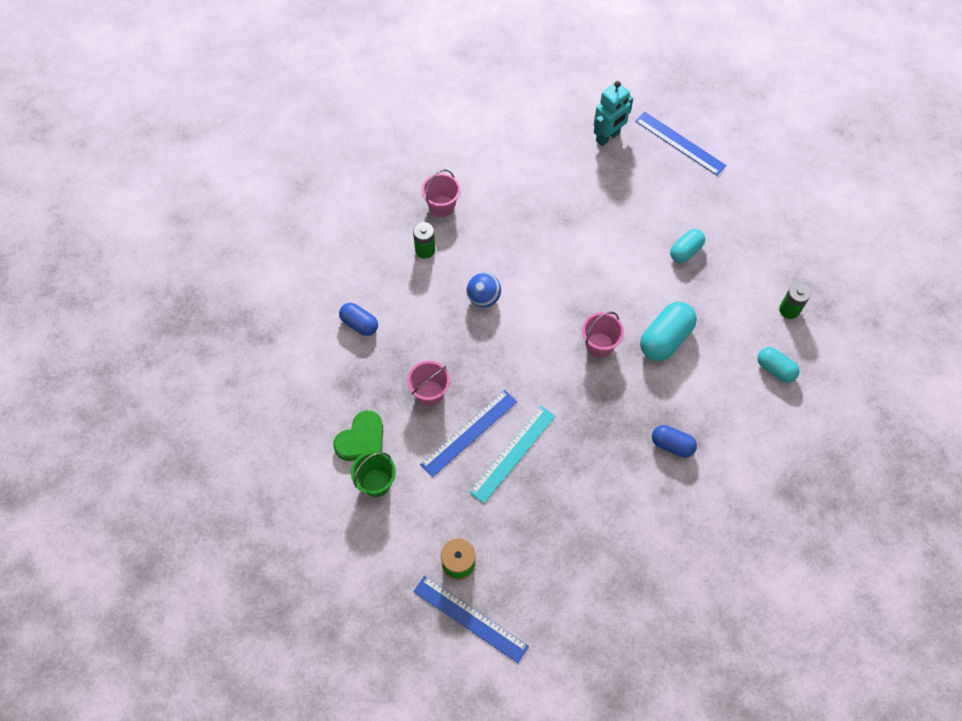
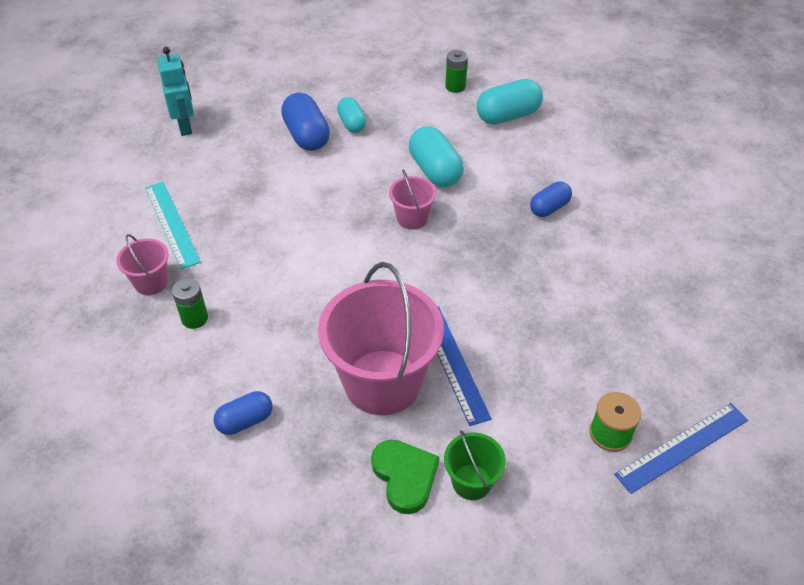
camera: 65 degrees left, 15 degrees down
pink bucket [407,361,450,406] -> pink bucket [318,262,444,415], size x2.13
blue ball [466,273,501,307] -> none
turquoise ruler [469,406,556,503] -> turquoise ruler moved to [145,182,201,269]
blue ruler [635,112,727,176] -> none
turquoise capsule [757,347,800,383] -> turquoise capsule [477,79,543,125], size x1.60
none -> blue capsule [281,93,330,151]

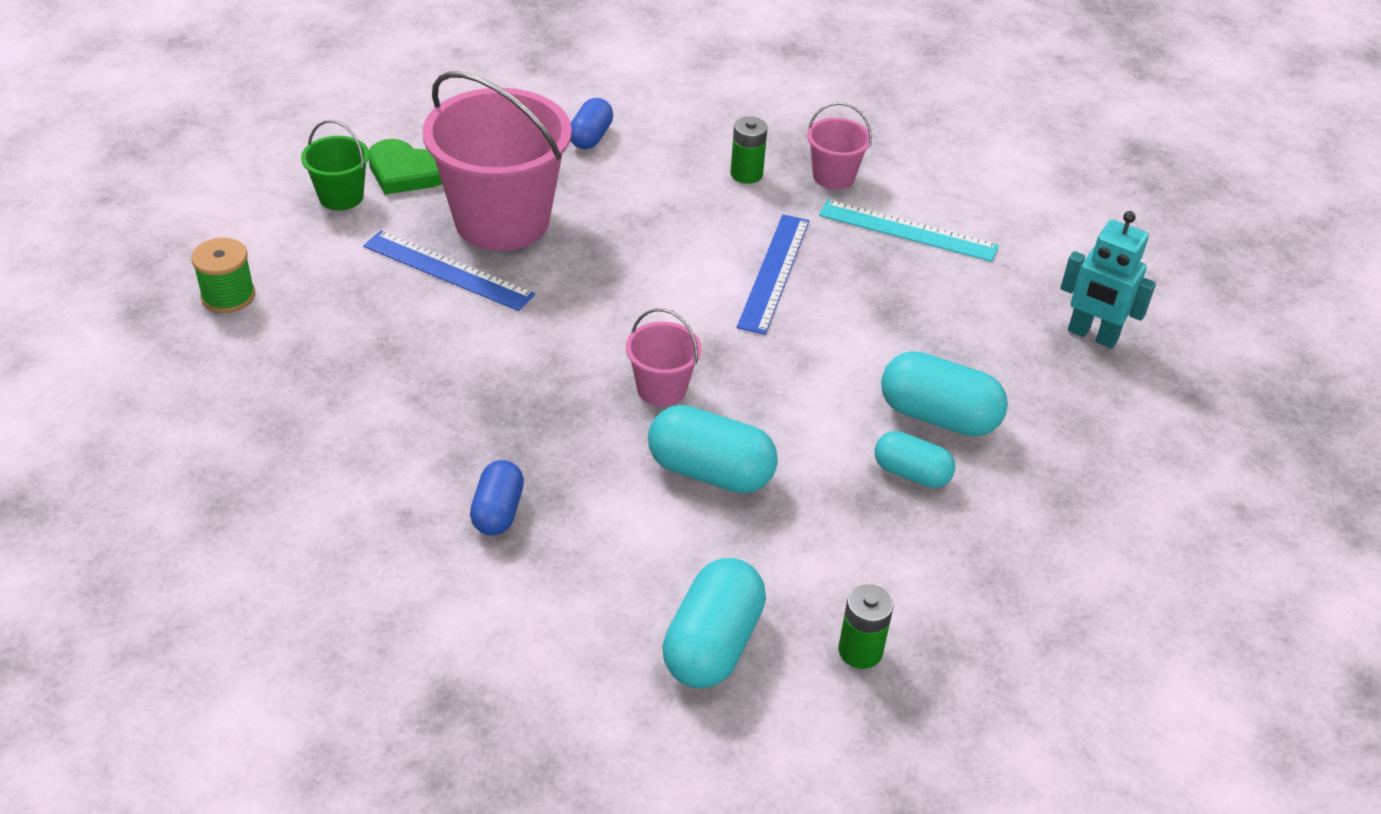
camera: 135 degrees right, 5 degrees down
blue capsule [281,93,330,151] -> turquoise capsule [881,351,1008,437]
blue ruler [614,403,748,494] -> blue ruler moved to [737,215,809,335]

